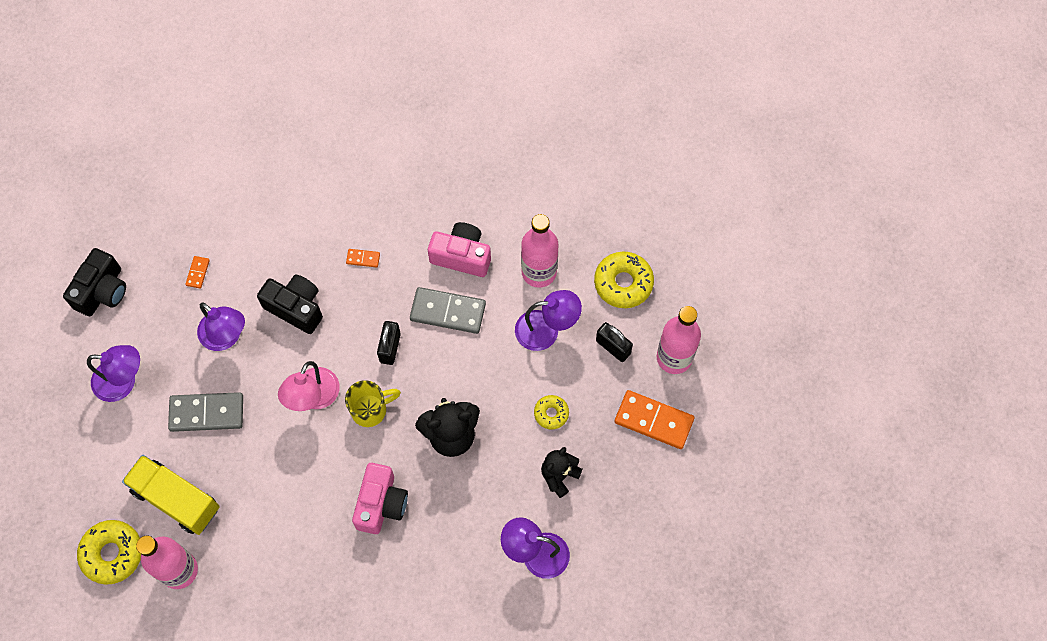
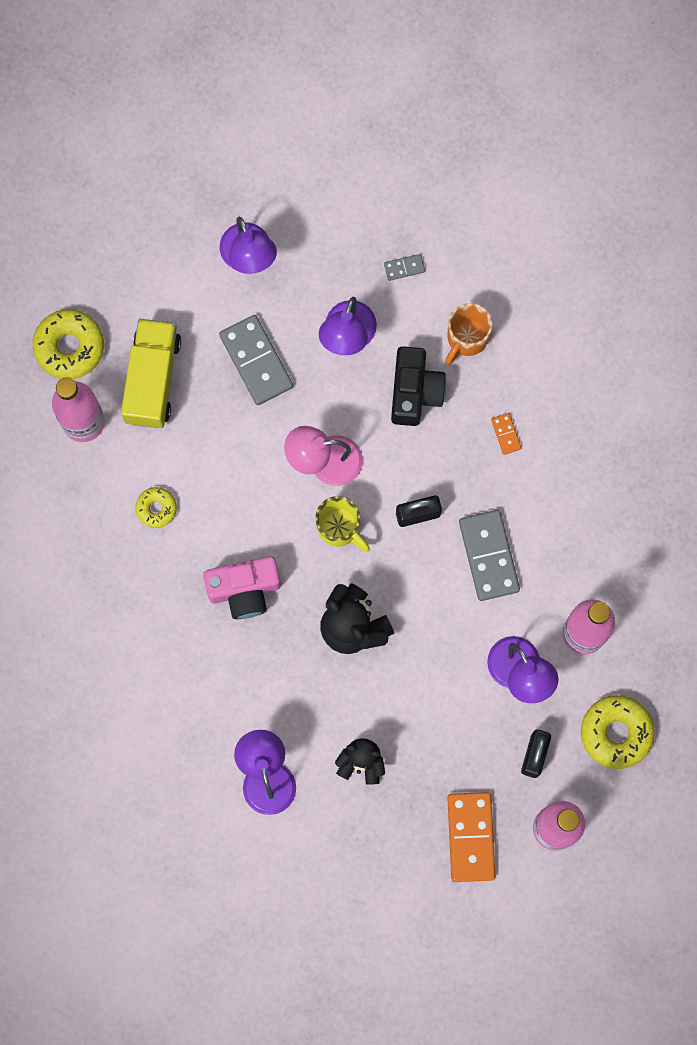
camera: 65 degrees right, 10 degrees up
black camera [63,248,126,316] -> none
orange domino [185,256,210,289] -> grey domino [384,254,425,281]
pink camera [428,222,491,277] -> none
yellow donut [534,395,569,429] -> yellow donut moved to [135,487,177,528]
none -> orange mug [445,303,492,365]

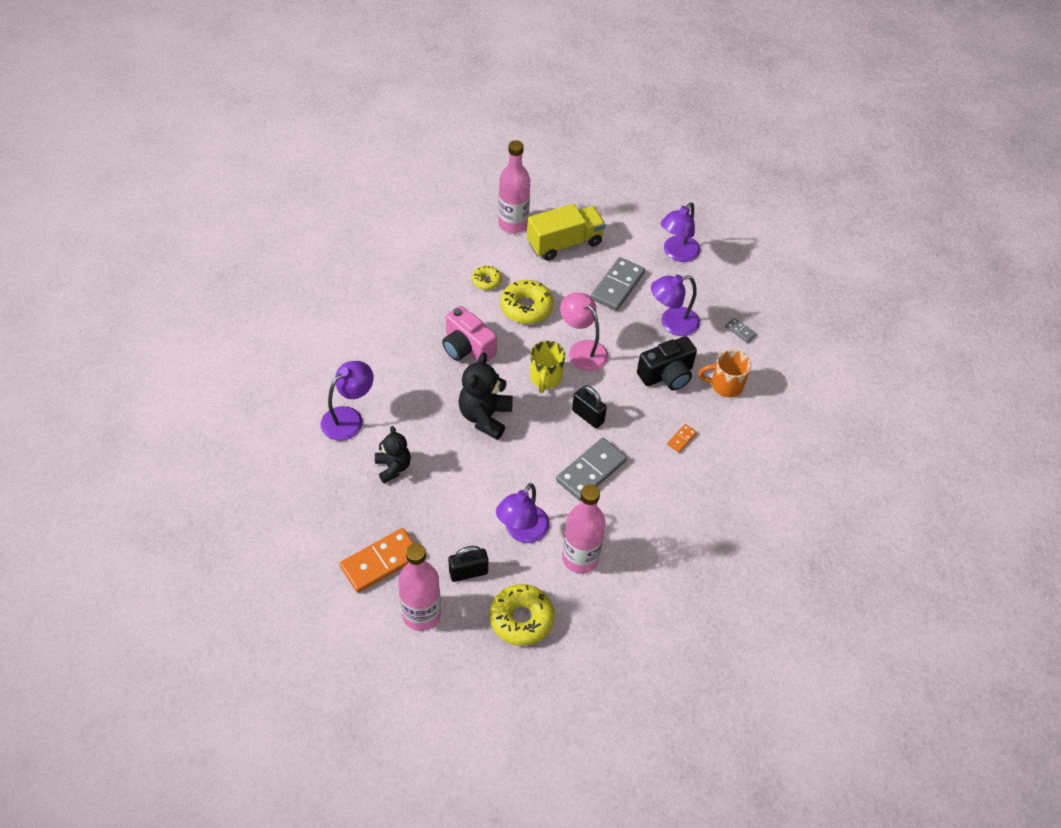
camera: 55 degrees right, 25 degrees down
yellow donut [33,309,104,379] -> yellow donut moved to [500,280,553,324]

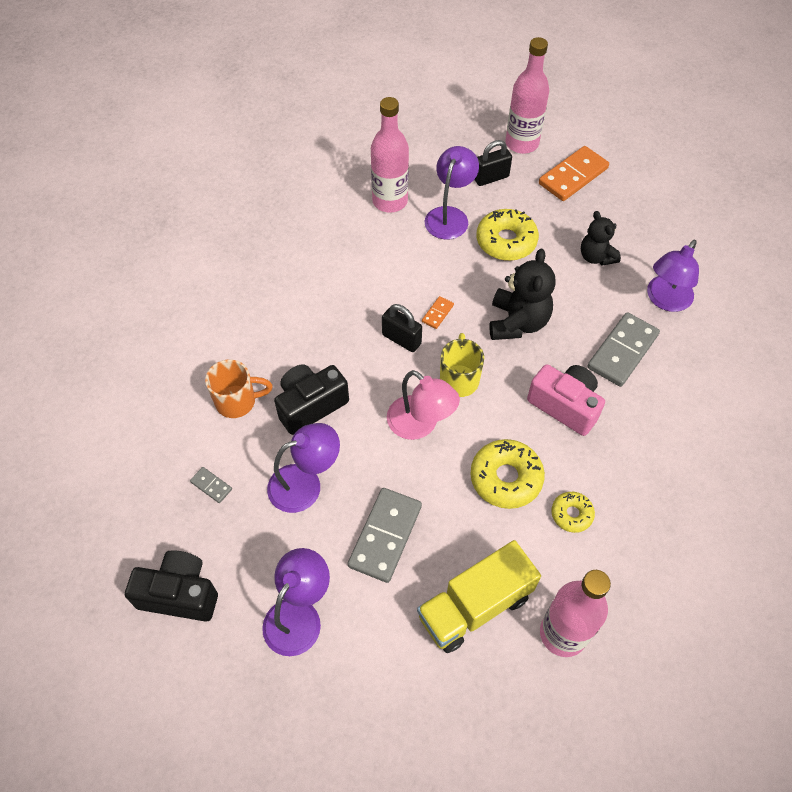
camera: 175 degrees right, 5 degrees up
yellow donut [490,584,554,646] -> yellow donut moved to [476,209,539,261]
grey domino [556,438,627,501] -> grey domino moved to [587,312,660,387]
orange domino [667,424,697,452] -> orange domino moved to [422,296,454,329]
none -> black camera [125,550,218,621]

